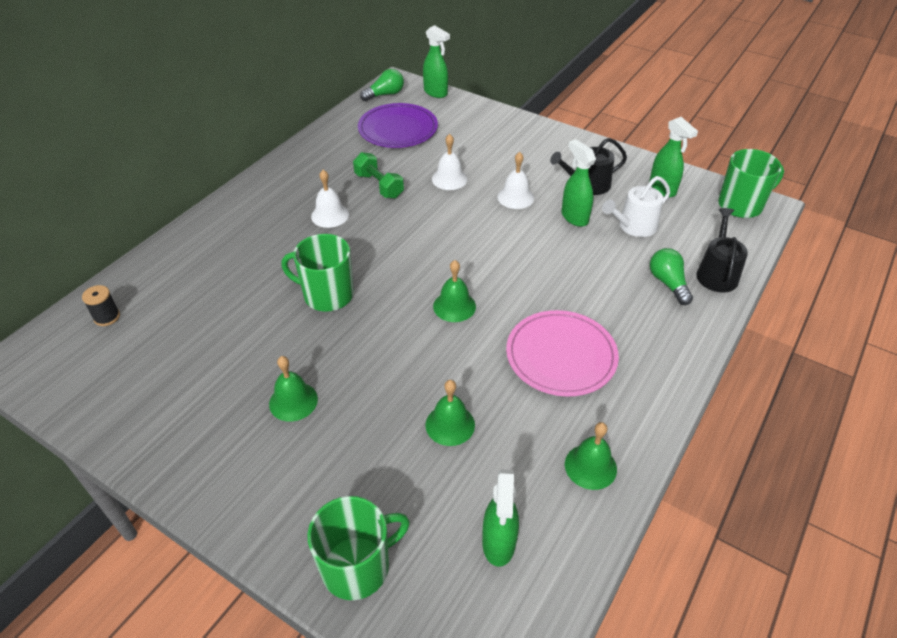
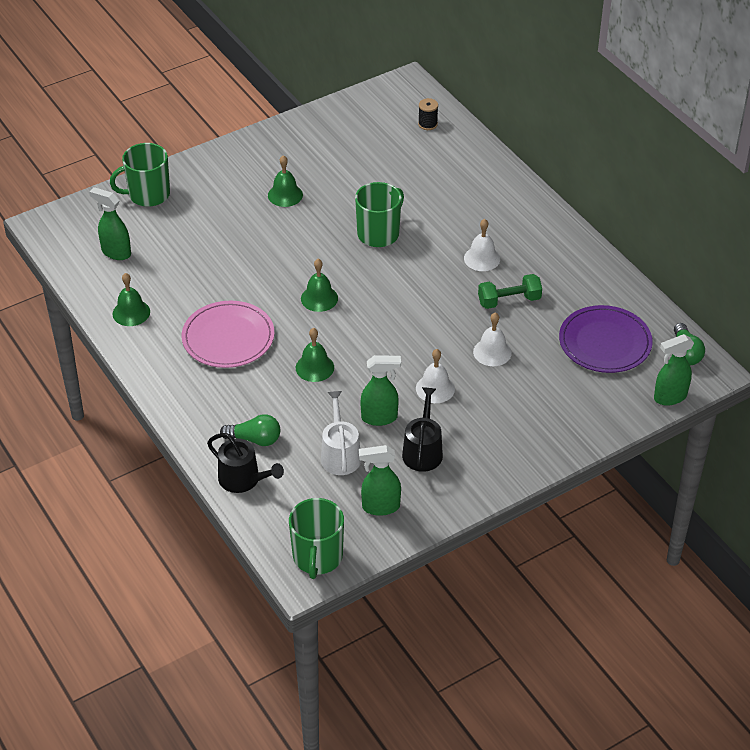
camera: 115 degrees right, 0 degrees up
green mug [307,496,410,600] -> green mug turned 75 degrees clockwise [110,143,170,207]
green bell [426,380,475,446] -> green bell moved to [296,328,334,382]

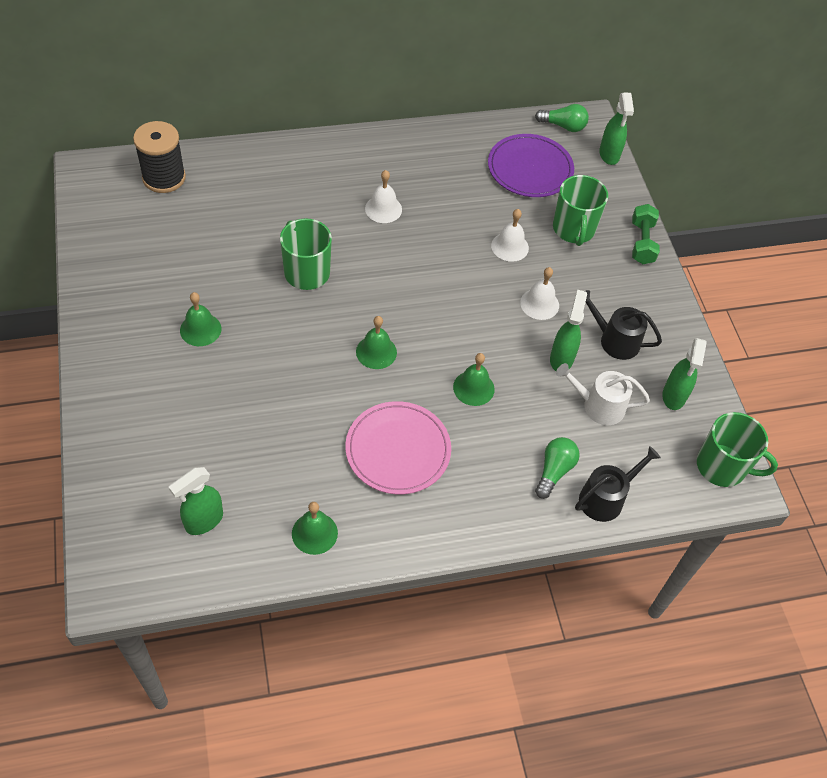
camera: 75 degrees left, 10 degrees up
green mug [110,143,170,207] -> green mug moved to [553,175,608,246]
black spool [418,98,438,130] -> black spool [133,121,186,193], size x1.99
green dumbbell [478,274,542,309] -> green dumbbell moved to [632,204,660,264]

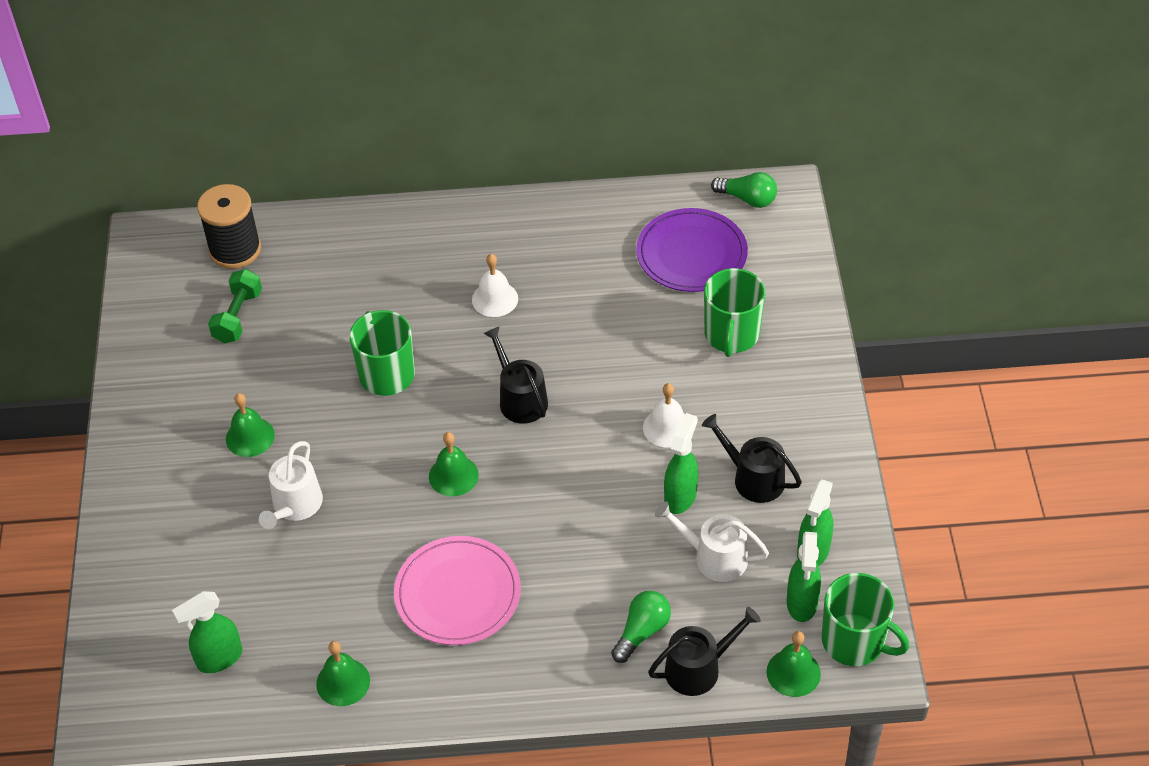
camera: 15 degrees right, 5 degrees down
green bell [453,353,495,406] -> green bell moved to [766,631,821,697]
white bell [491,209,529,262] -> none
green spray bottle [599,93,634,165] -> green spray bottle moved to [787,532,821,622]
green dumbbell [632,204,660,264] -> green dumbbell moved to [208,269,262,343]
none -> white watering can [259,441,323,529]
none -> black watering can [483,326,548,424]

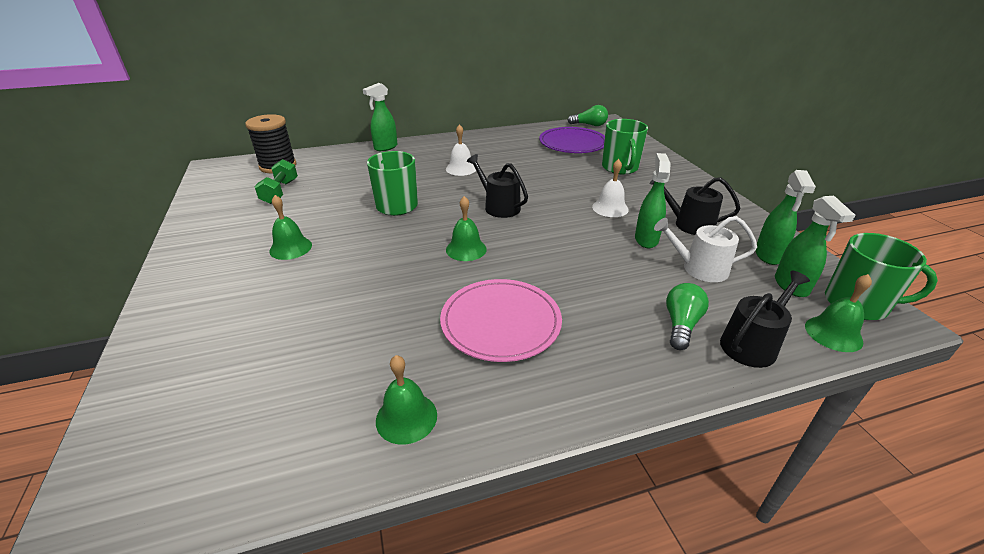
camera: 15 degrees left, 15 degrees down
green spray bottle [172,591,242,673] -> green spray bottle moved to [363,83,397,151]
white watering can [259,441,323,529] -> none

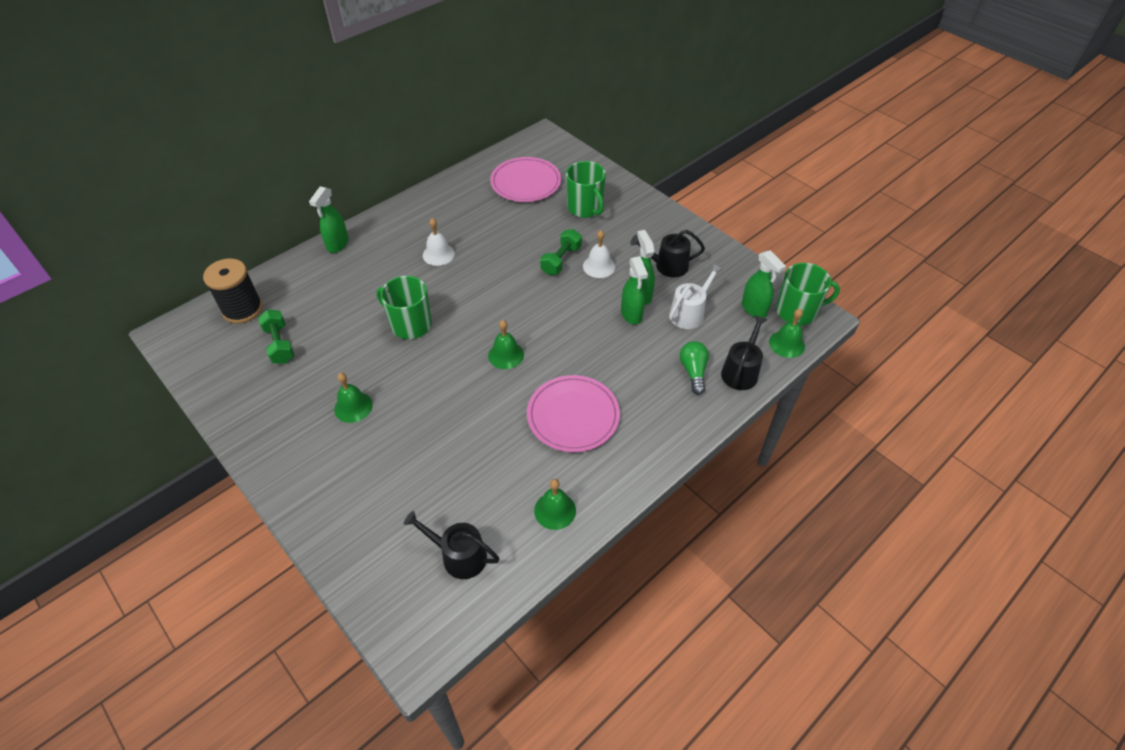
camera: 25 degrees left, 15 degrees up
black watering can [467,154,528,218] -> black watering can moved to [404,511,499,579]
purple plate [539,127,605,153] -> pink plate [490,157,561,202]
green light bulb [567,105,608,126] -> none
white watering can [654,216,757,282] -> white watering can turned 150 degrees clockwise [669,263,723,329]
green spray bottle [755,170,816,265] -> green spray bottle moved to [621,256,648,325]
none -> green dumbbell [540,229,582,275]

